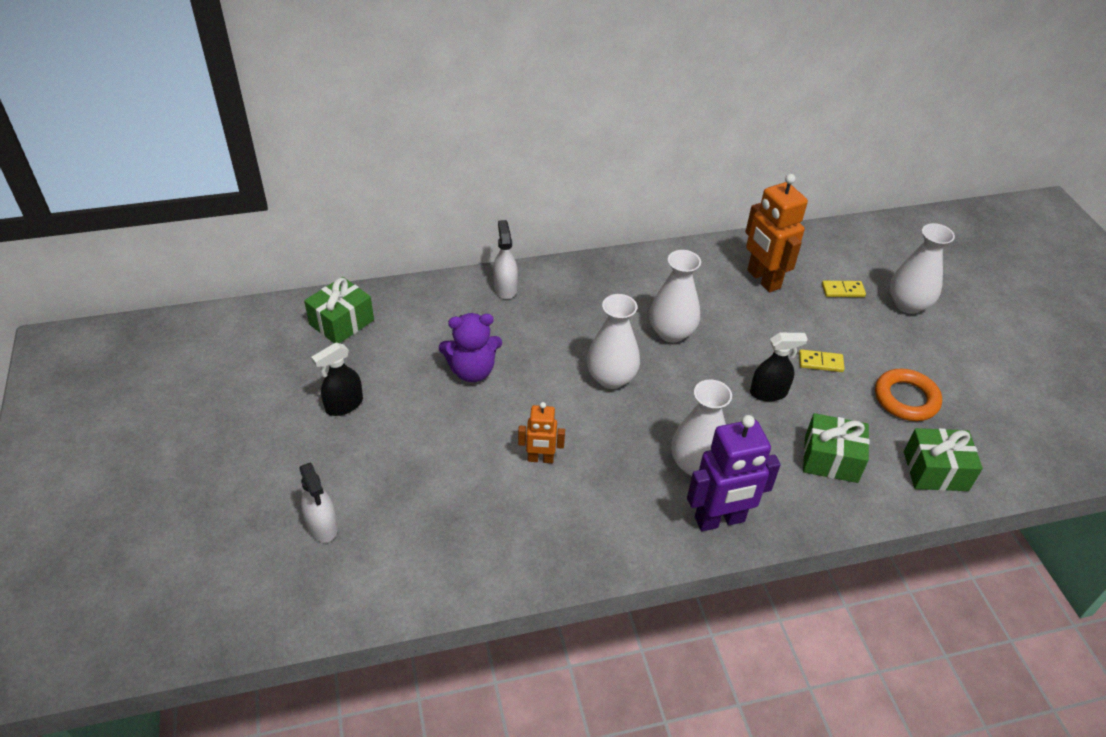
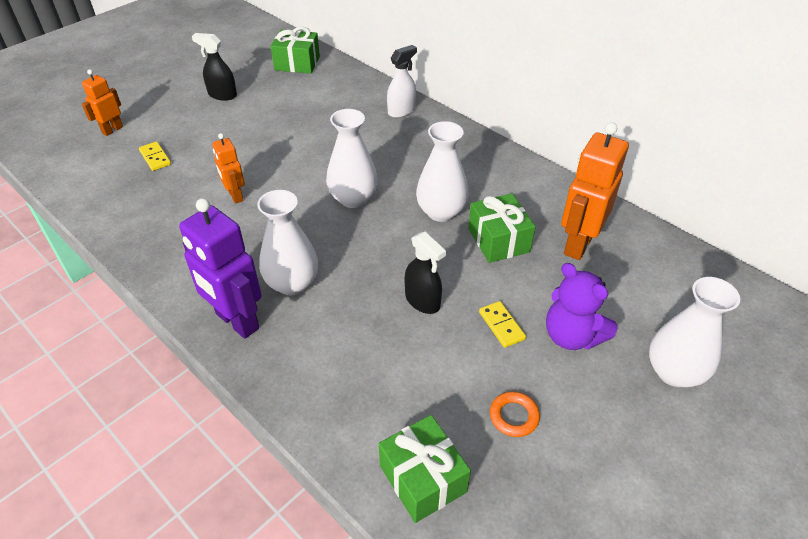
camera: 60 degrees right, 0 degrees up
white spray bottle [299,462,338,542] -> orange robot [82,69,123,136]
purple teddy bear [439,313,502,382] -> purple teddy bear moved to [546,263,618,350]
green gift [803,413,869,483] -> green gift moved to [468,193,535,263]
yellow domino [822,281,866,297] -> yellow domino moved to [139,141,171,171]
orange ring [875,369,942,421] -> orange ring [490,391,540,437], size x0.60

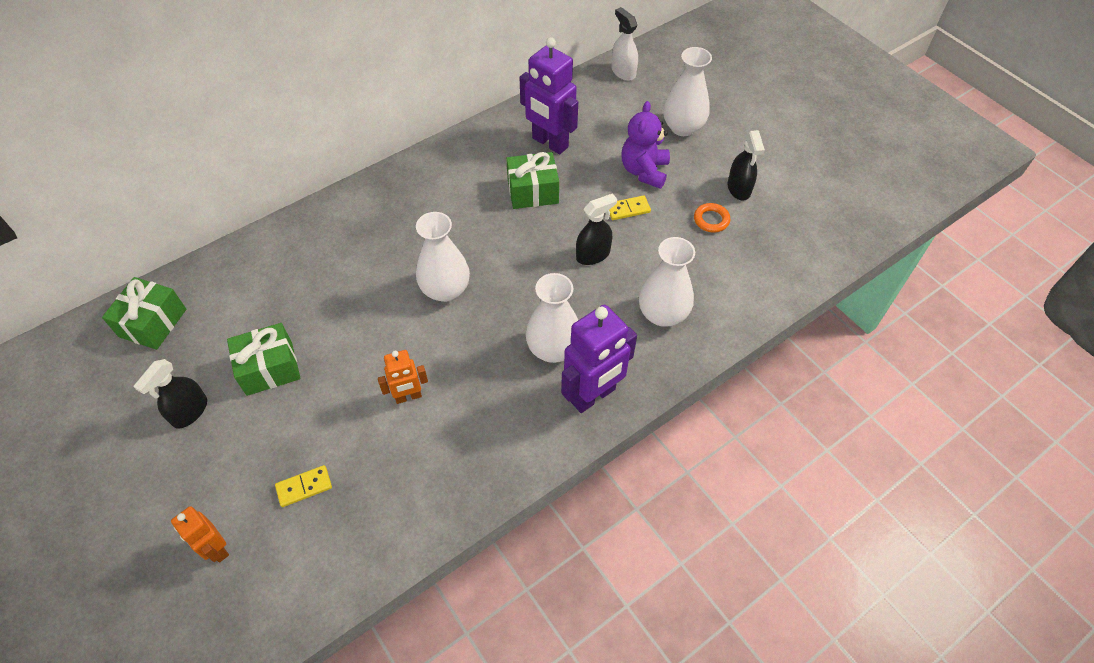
camera: 80 degrees left, 10 degrees up
green gift [379,415,471,523] -> green gift moved to [227,323,301,396]
white spray bottle [387,45,417,118] -> white spray bottle moved to [612,7,638,81]
white vase [416,121,469,222] -> white vase moved to [639,237,695,327]
purple teddy bear [546,263,618,350] -> purple teddy bear turned 135 degrees clockwise [622,101,670,189]
orange robot [561,122,629,260] -> purple robot [519,37,578,154]
none -> black spray bottle [728,130,765,201]

